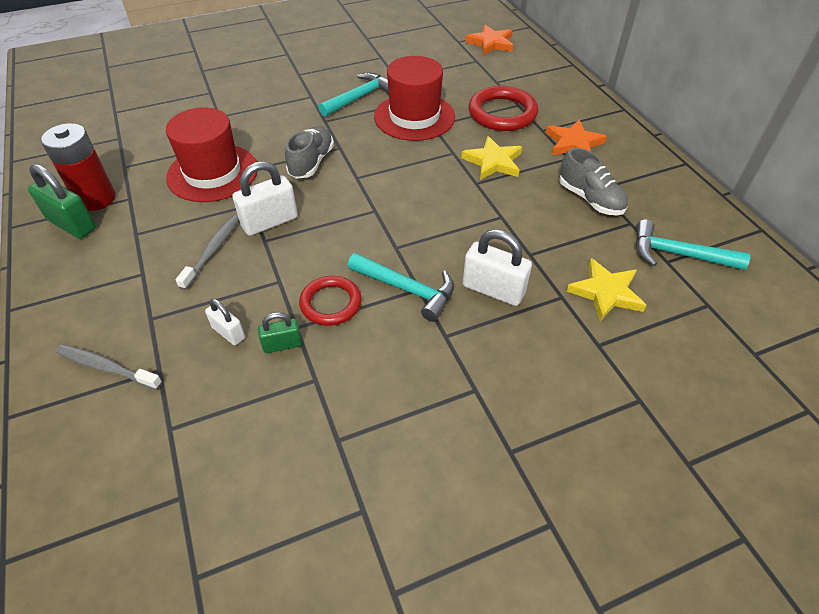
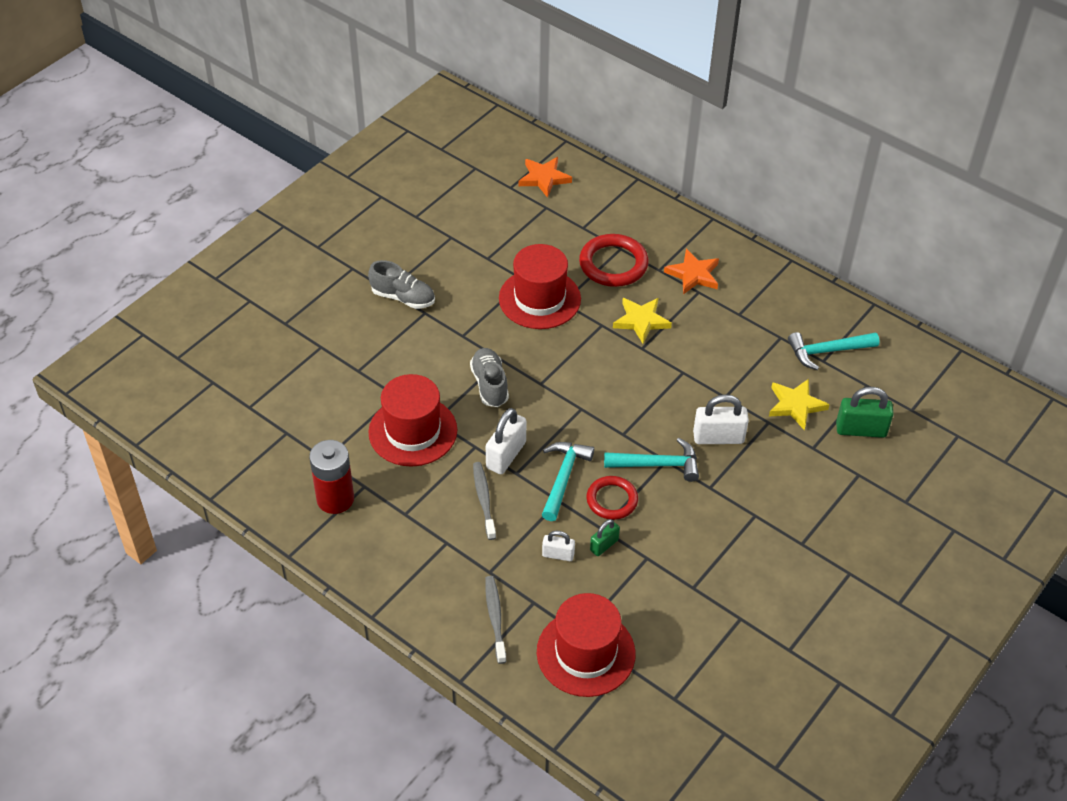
camera: 30 degrees left, 0 degrees up
green padlock [28,164,96,239] -> green padlock moved to [836,387,894,438]
grey toothbrush [56,344,163,390] -> grey toothbrush turned 90 degrees clockwise [485,576,506,664]
turquoise hammer [318,73,389,117] -> turquoise hammer moved to [542,442,594,521]
grey shoe [559,148,628,215] -> grey shoe moved to [368,260,435,309]
none -> red hat [537,593,636,697]

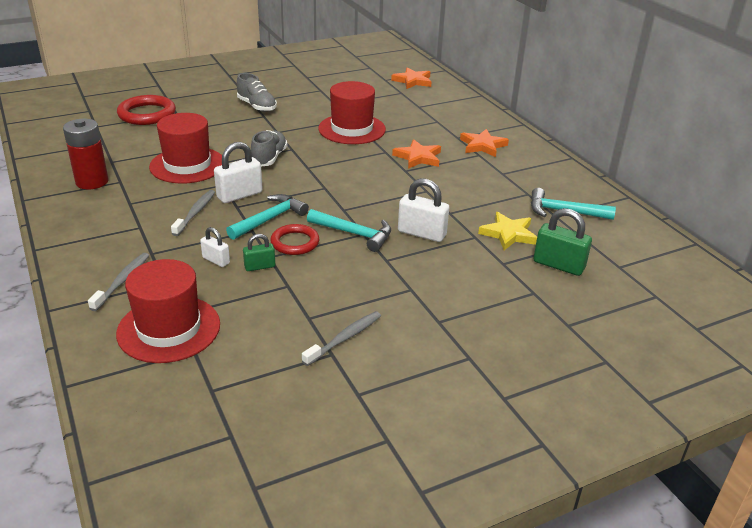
camera: 25 degrees right, 15 degrees down
red ring [579,234,649,287] -> red ring moved to [117,95,176,125]
yellow star [613,298,672,343] -> orange star [392,139,441,169]
none -> grey toothbrush [302,311,381,366]

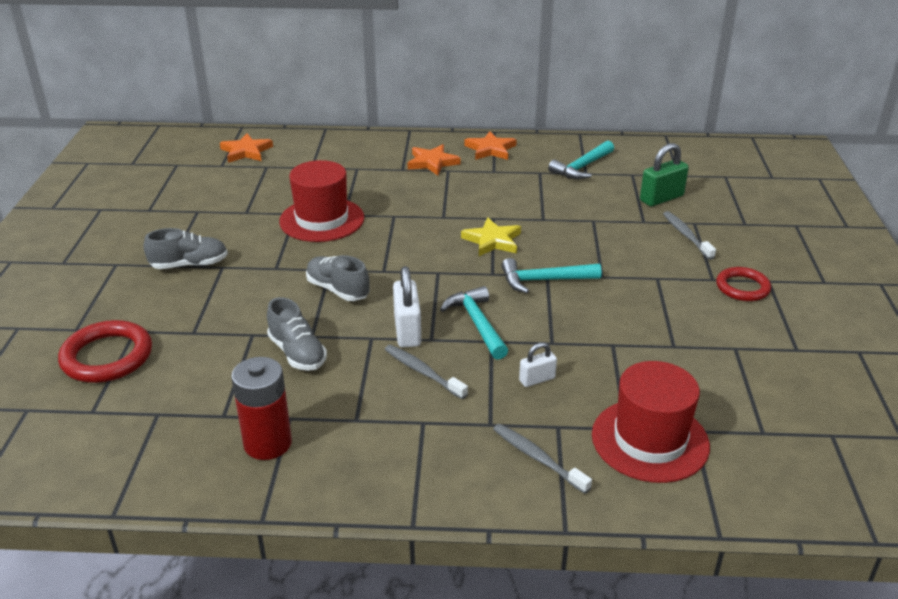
camera: 60 degrees left, 0 degrees up
red hat [149,113,222,183] -> grey shoe [267,297,327,371]
green padlock [243,234,275,271] -> none
red ring [270,224,319,255] -> red ring moved to [716,267,771,301]
grey toothbrush [302,311,381,366] -> grey toothbrush moved to [663,211,716,260]
turquoise hammer [307,209,391,252] -> turquoise hammer turned 150 degrees counterclockwise [501,258,602,293]
orange star [392,139,441,169] -> orange star moved to [465,131,517,160]
white padlock [398,178,449,242] -> none
yellow star [478,212,537,250] -> yellow star moved to [461,217,521,256]

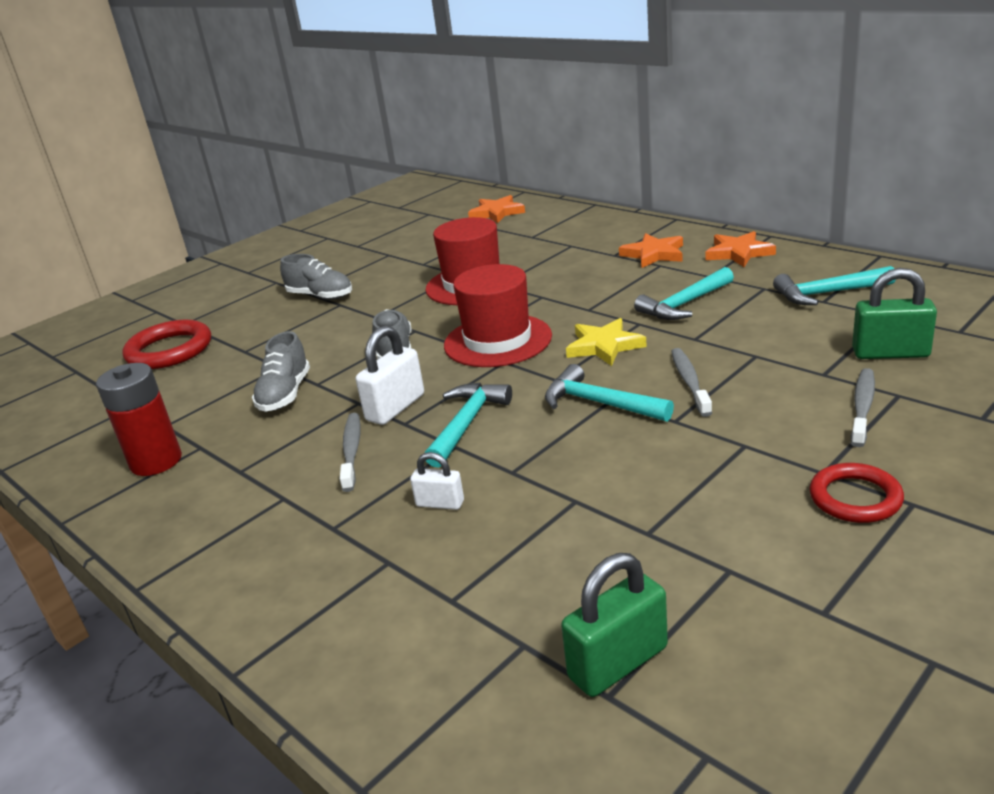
camera: 45 degrees right, 5 degrees down
grey toothbrush [493,424,592,494] -> grey toothbrush moved to [671,348,712,417]
red hat [592,361,710,483] -> red hat moved to [444,264,552,367]
none -> green padlock [561,553,668,697]
none -> turquoise hammer [634,267,734,320]

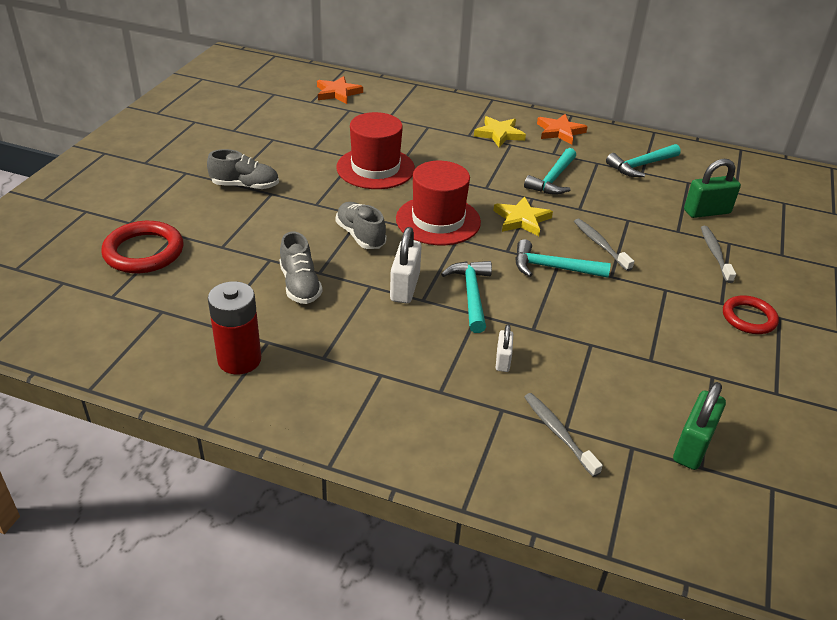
camera: 30 degrees left, 10 degrees up
grey toothbrush [340,413,361,492] -> grey toothbrush moved to [524,393,603,477]
white padlock [410,452,464,510] -> white padlock turned 75 degrees counterclockwise [496,324,513,372]
orange star [619,233,683,268] -> yellow star [474,116,526,147]

